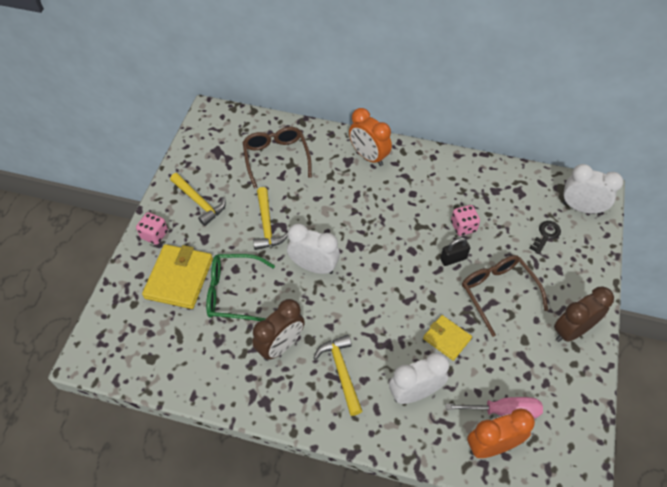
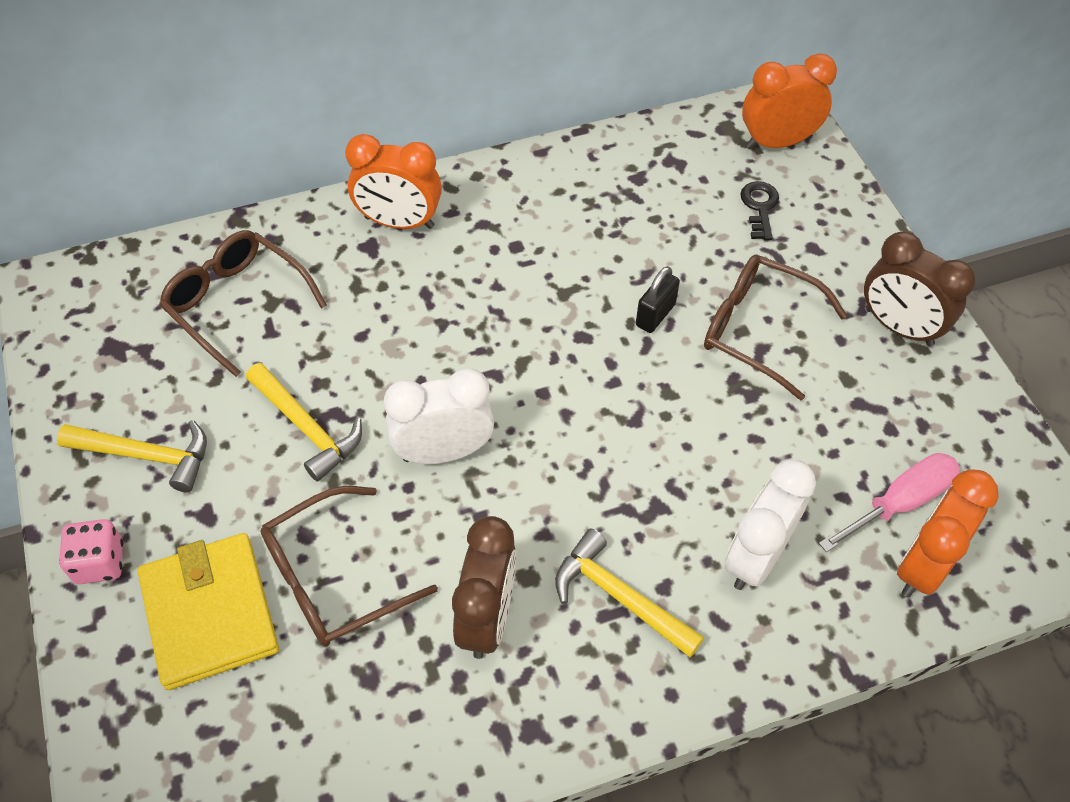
camera: 35 degrees left, 0 degrees up
green glasses [206,254,275,321] -> brown glasses [261,486,438,647]
yellow wallet [423,315,472,361] -> none
pink dice [451,205,480,236] -> none
brown clock [554,286,614,342] -> brown clock turned 75 degrees counterclockwise [864,232,976,346]
white clock [563,164,623,214] -> orange clock [742,53,837,149]

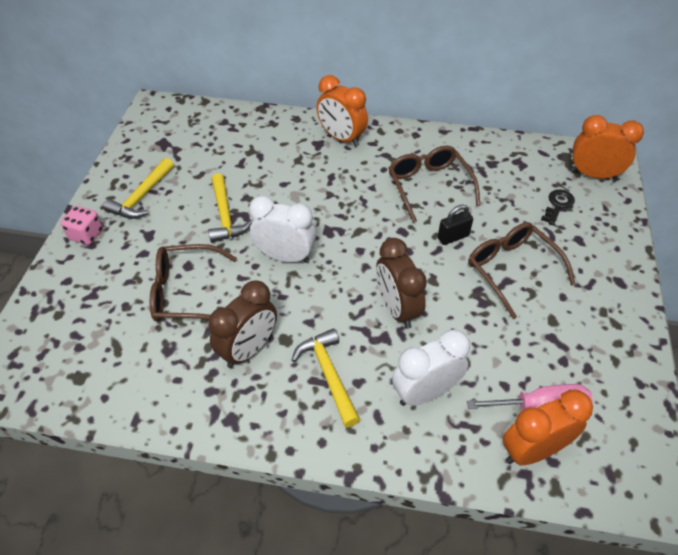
camera: 30 degrees right, 5 degrees down
yellow hammer [57,420,207,492] -> yellow hammer turned 75 degrees clockwise [104,158,174,219]
yellow wallet [138,533,279,690] -> none
brown glasses [159,230,327,377] -> brown glasses moved to [388,145,480,223]
brown clock [864,232,976,346] -> brown clock moved to [376,238,427,329]

